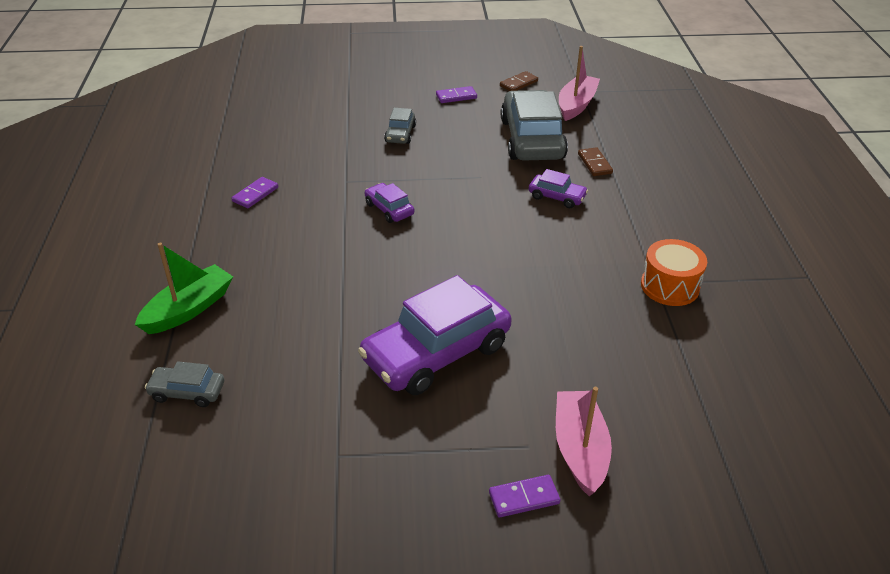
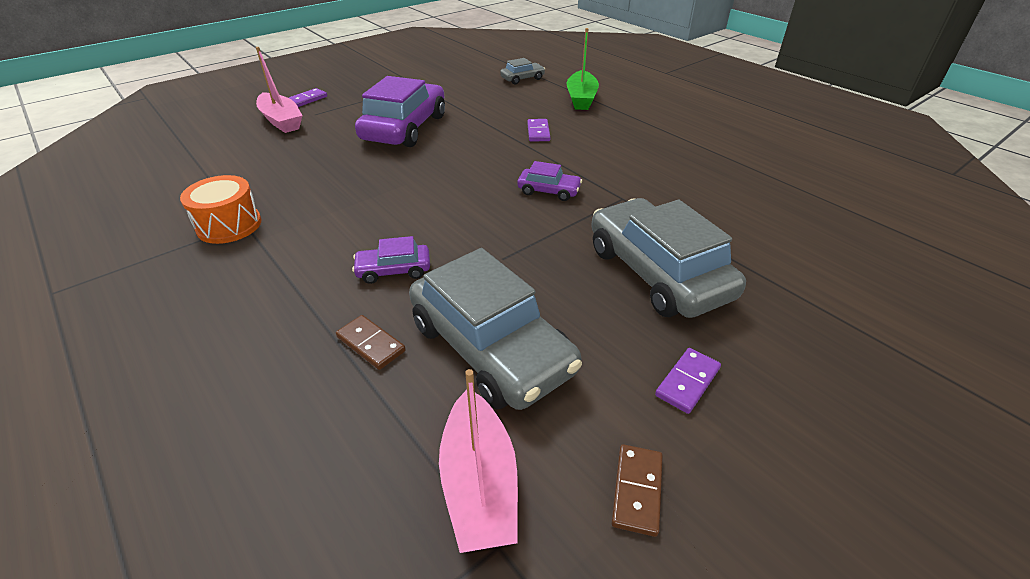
camera: 145 degrees right, 0 degrees up
purple domino [232,177,278,208] -> purple domino moved to [527,119,550,141]
grey car [384,108,416,144] -> grey car [591,198,746,318], size x2.16

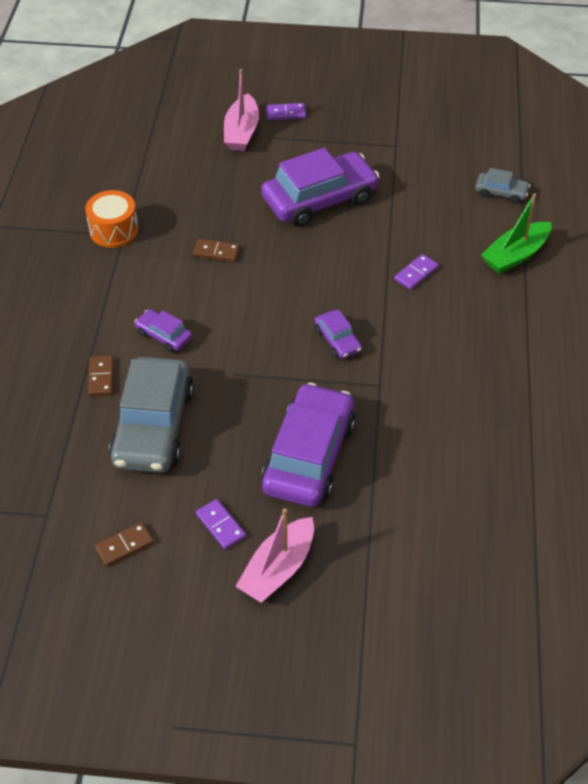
camera: 45 degrees right, 10 degrees up
pink boat [439,369,518,553] -> pink boat moved to [235,508,314,603]
grey car [591,198,746,318] -> purple car [261,383,356,507]
purple domino [655,348,721,414] -> purple domino turned 60 degrees clockwise [196,499,246,550]
none -> brown domino [193,239,240,262]

